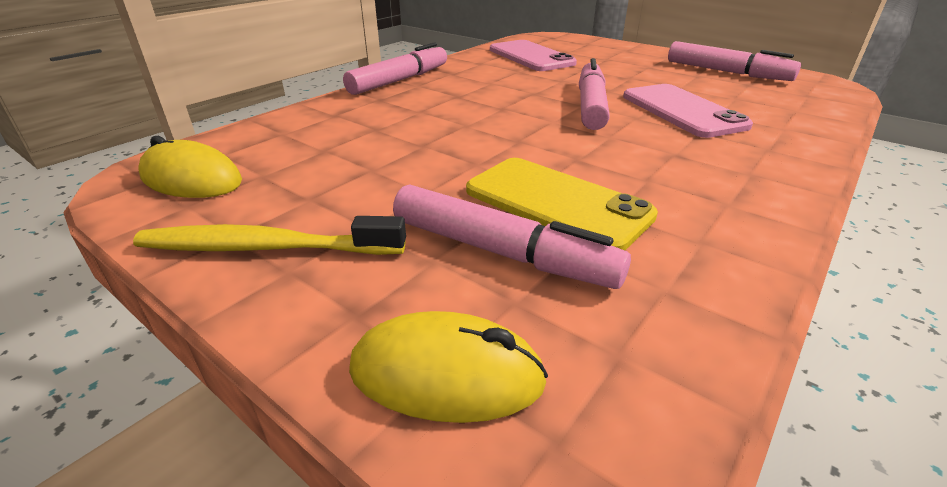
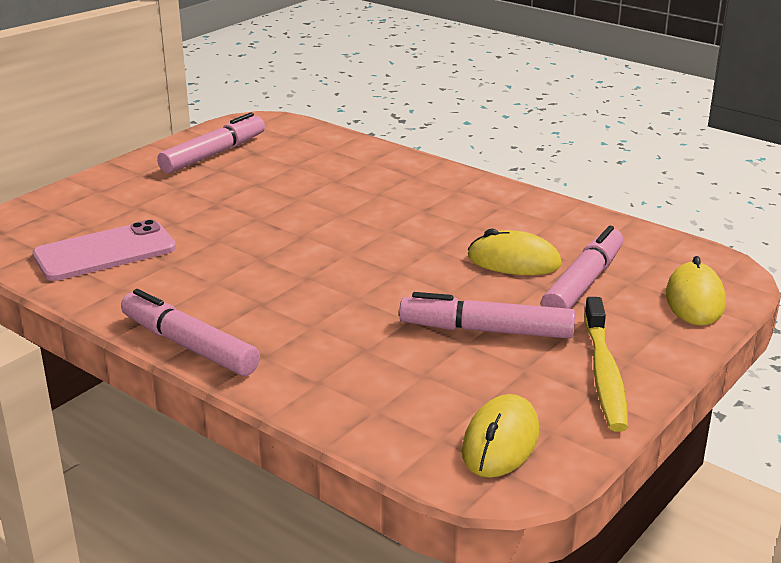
camera: 90 degrees left, 5 degrees down
yellow phone [466,158,658,250] -> yellow mouse [468,229,562,275]
pink marker [579,58,610,130] -> pink marker moved to [399,292,575,339]
pink phone [623,84,753,138] -> none

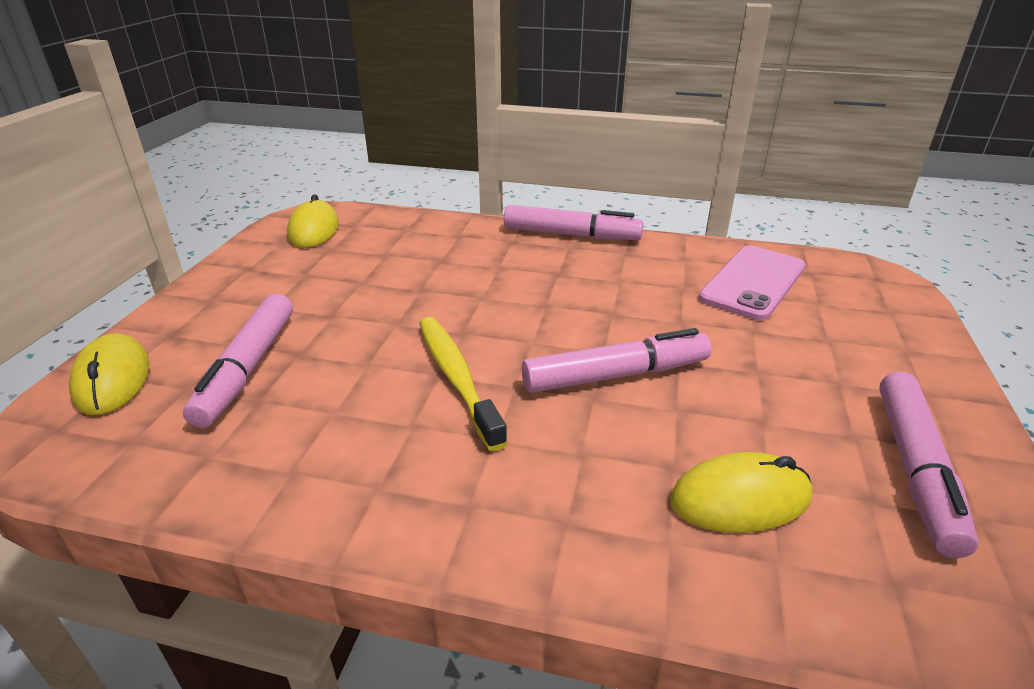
camera: 155 degrees right, 5 degrees up
pink marker [399,292,575,339] -> pink marker moved to [521,328,712,393]
yellow mouse [468,229,562,275] -> yellow mouse moved to [670,452,812,533]
yellow toothbrush [584,297,628,432] -> yellow toothbrush moved to [419,317,508,451]

